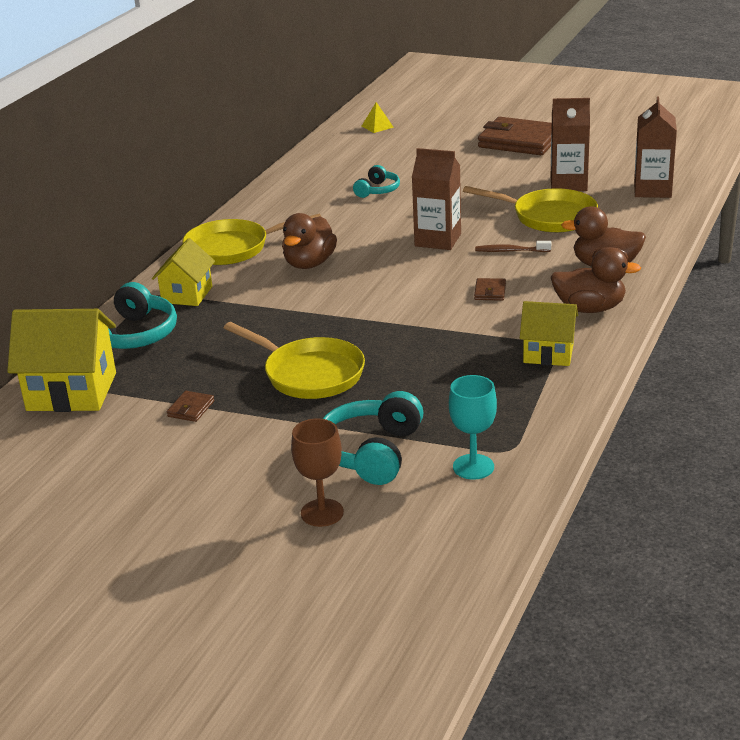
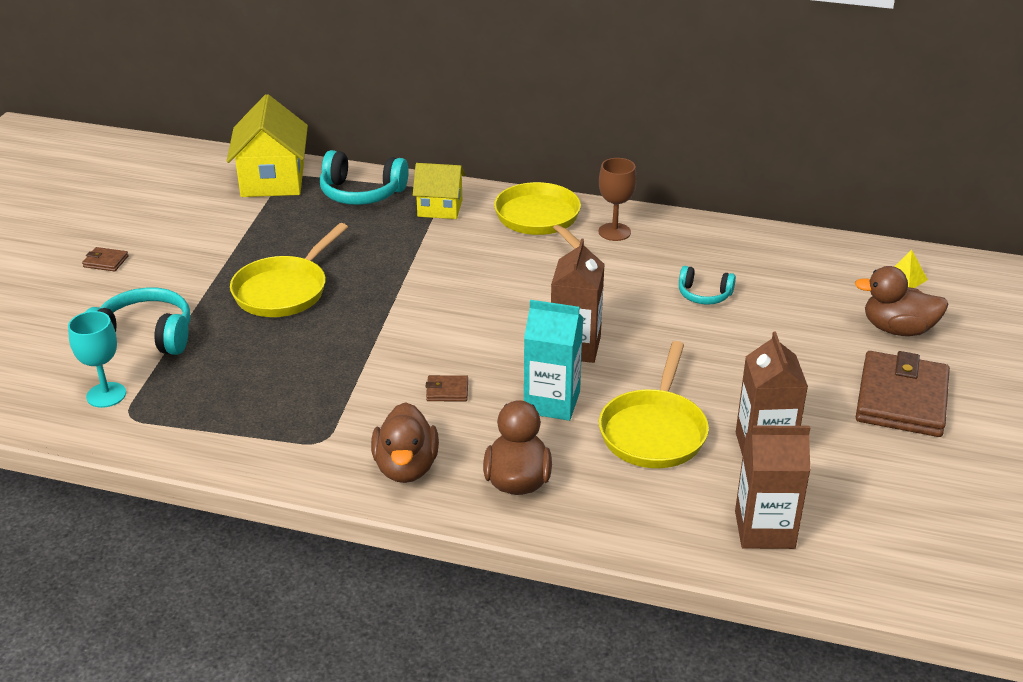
camera: 80 degrees right, 5 degrees up
brown wallet [167,391,214,422] -> brown wallet moved to [82,247,128,272]
brown duck [282,213,337,269] -> brown duck moved to [855,266,949,336]
brown goblet [291,418,344,527] -> brown goblet moved to [599,158,637,241]
brown toothbrush [475,241,551,252] -> turquoise carton [524,300,583,421]
yellow house [520,301,578,366] -> none

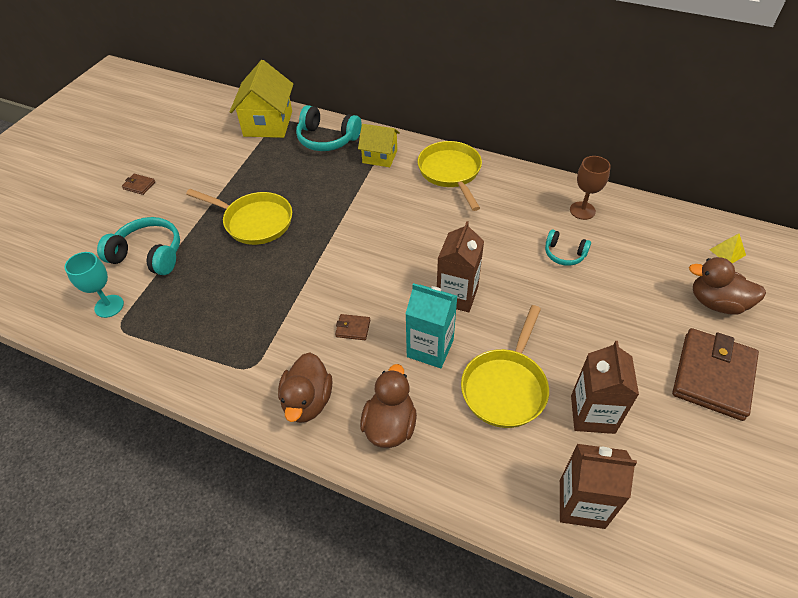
camera: 10 degrees right, 15 degrees up
yellow pan [230,223,348,317] -> yellow pan turned 105 degrees counterclockwise [186,189,292,245]
brown goblet [599,158,637,241] -> brown goblet moved to [570,156,611,220]

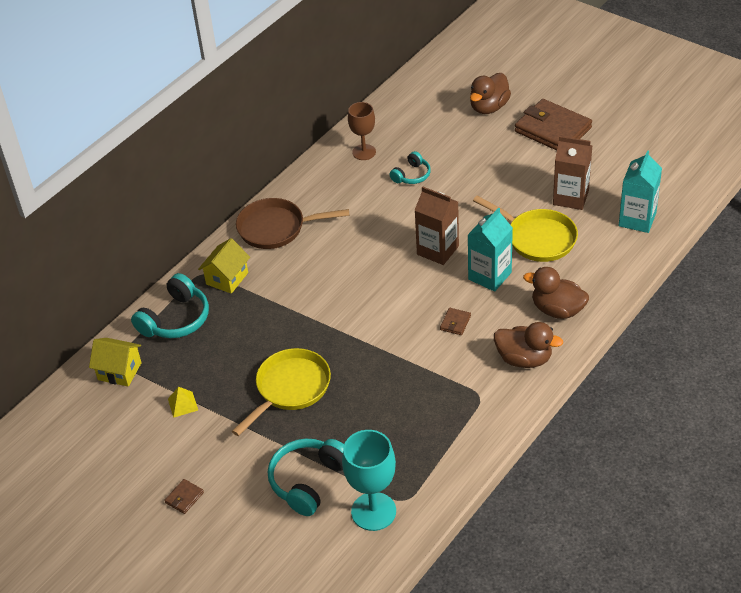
camera: 75 degrees left, 5 degrees down
turquoise goblet [65,252,124,318] -> turquoise goblet [342,430,396,531], size x1.50
yellow house [230,60,293,138] -> yellow house [89,338,142,387], size x0.62
yellow pan [418,141,482,211] -> brown pan [236,198,349,249]
brown carton [560,444,637,529] -> turquoise carton [619,150,662,233]
yellow pyramid [710,233,746,263] -> yellow pyramid moved to [168,387,198,418]

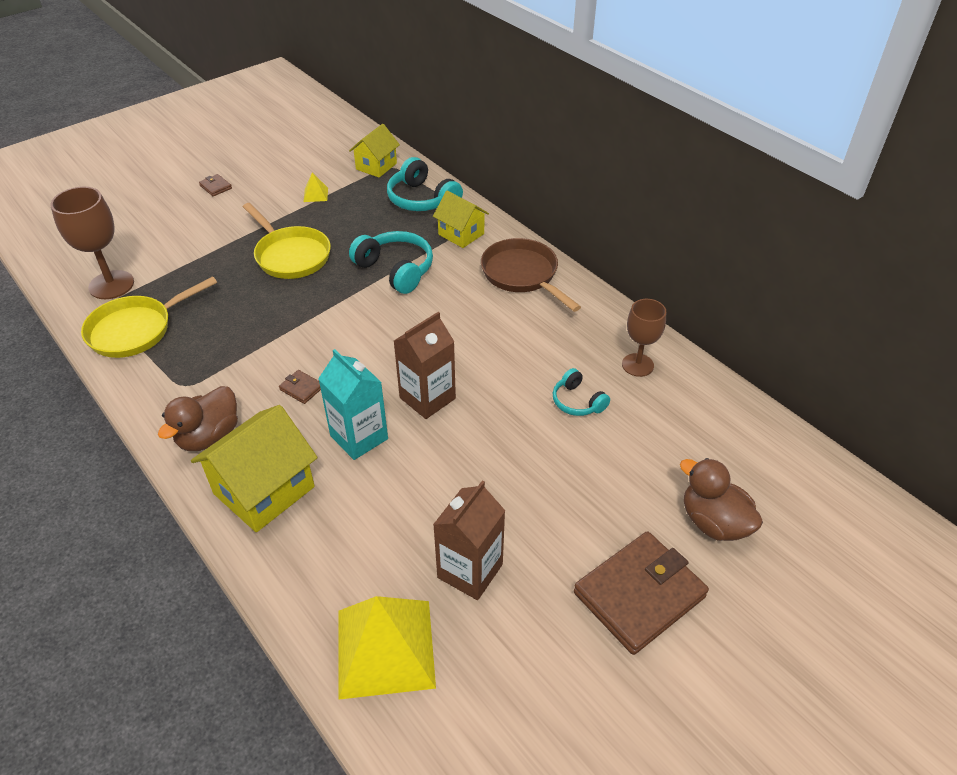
camera: 100 degrees right, 0 degrees up
brown pan [236,198,349,249] -> brown pan turned 45 degrees counterclockwise [481,238,581,312]
turquoise headphones [268,439,344,516] -> turquoise headphones moved to [349,231,433,294]
turquoise goblet [342,430,396,531] -> brown goblet [51,187,134,299]
yellow pan [473,196,578,262] -> yellow pan moved to [81,276,217,358]
brown duck [523,267,589,319] -> yellow house [191,405,318,532]
turquoise carton [619,150,662,233] -> yellow pyramid [339,596,436,699]

